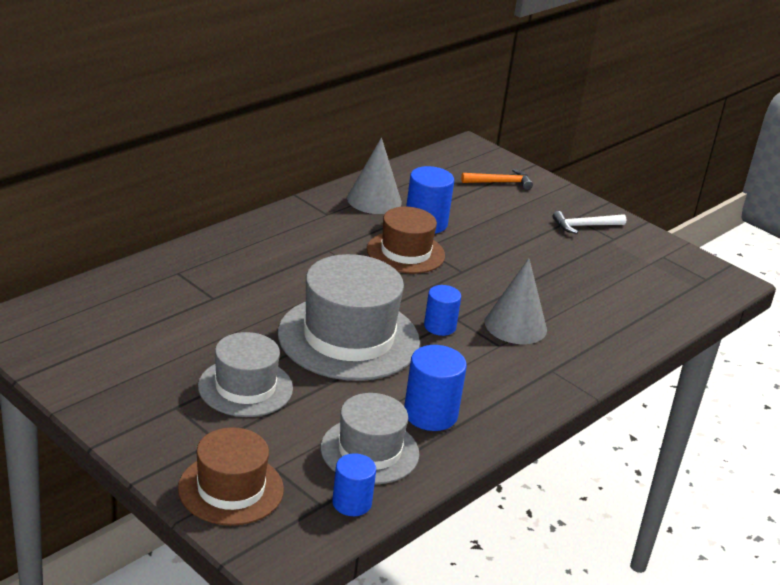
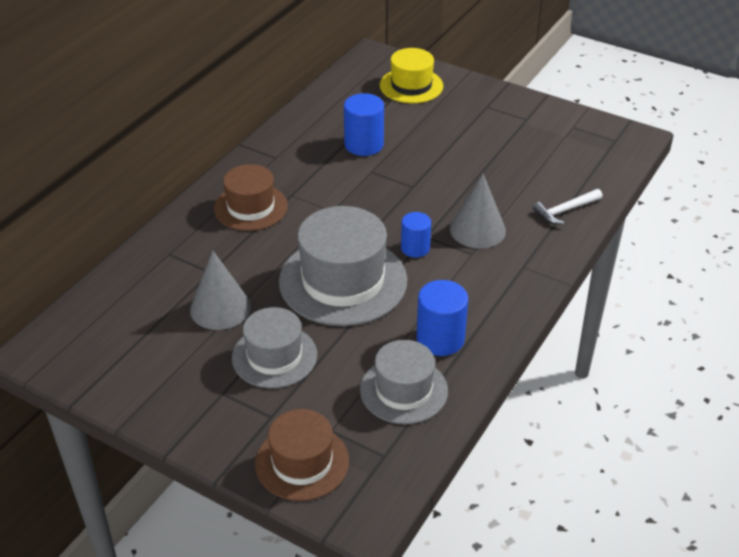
camera: 10 degrees left, 10 degrees up
blue cylinder [332,453,376,516] -> none
grey cone [347,138,402,214] -> grey cone moved to [190,251,251,330]
brown hat [367,207,445,274] -> brown hat moved to [214,164,288,231]
orange hammer [461,169,533,190] -> yellow hat [380,48,443,103]
white hammer [553,211,626,234] -> white hammer moved to [533,189,603,224]

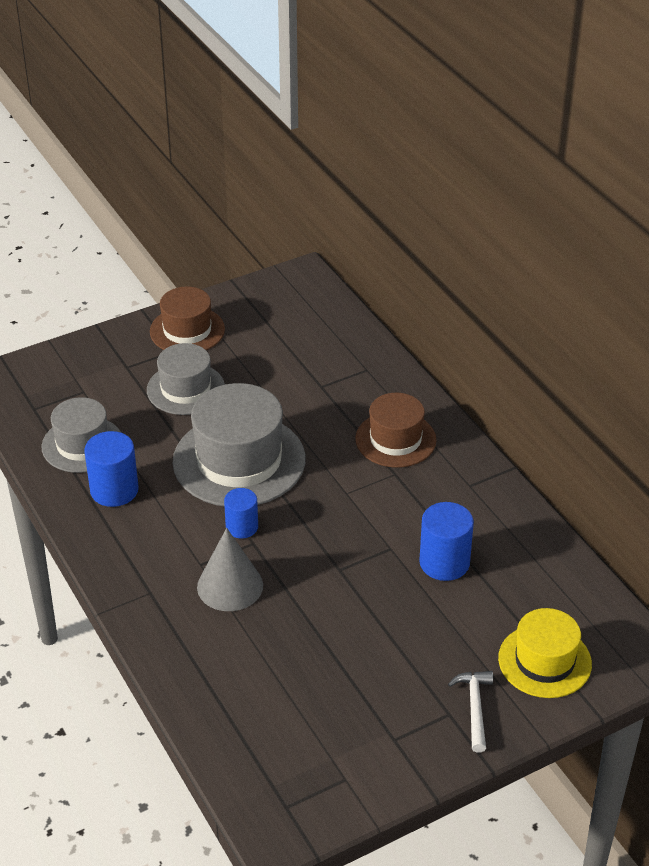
camera: 120 degrees right, 0 degrees up
grey cone [190,251,251,330] -> none
brown hat [255,409,349,501] -> brown hat moved to [150,287,225,350]
white hammer [533,189,603,224] -> white hammer moved to [448,671,493,753]

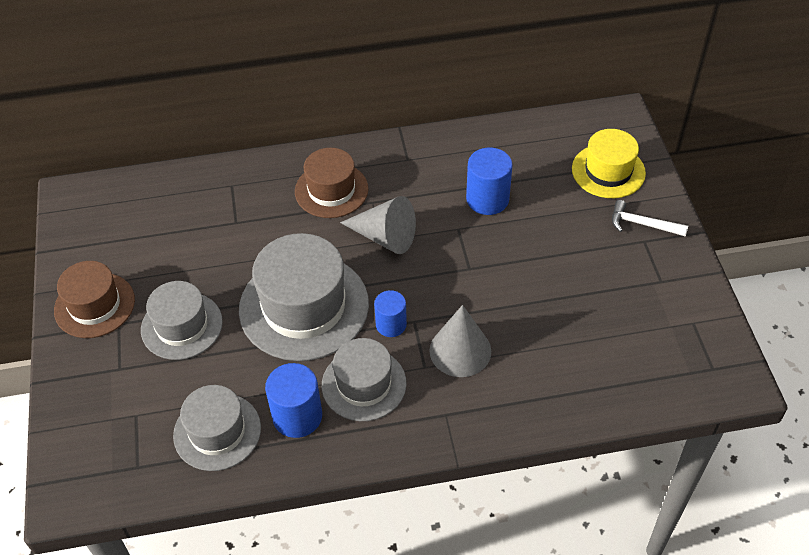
camera: 70 degrees left, 10 degrees up
none -> grey hat [322,338,406,421]
none -> grey cone [340,196,416,254]

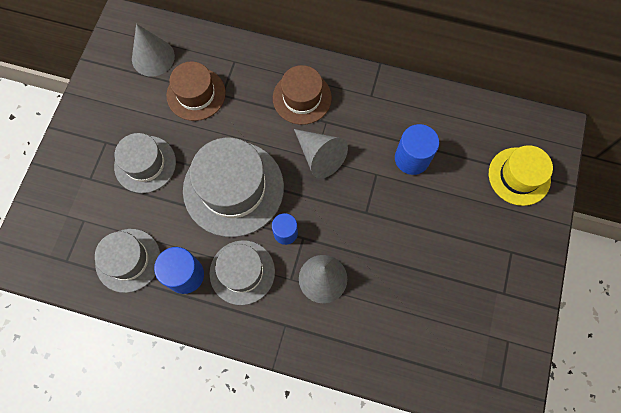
camera: 25 degrees right, 20 degrees up
brown hat [54,261,135,338] -> brown hat moved to [166,61,226,121]
white hammer [612,200,688,237] -> none
none -> grey cone [132,24,175,76]

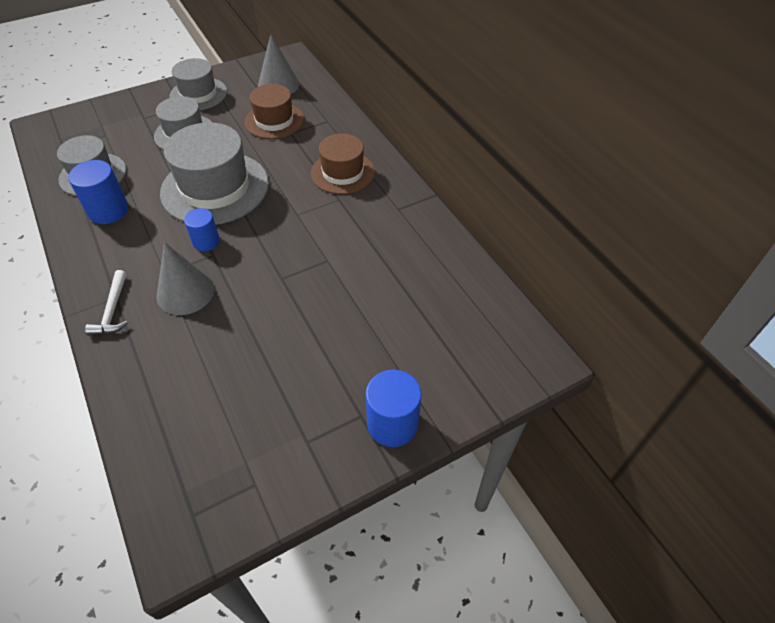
camera: 45 degrees right, 20 degrees down
grey hat [209,240,275,305] -> grey hat moved to [169,58,227,110]
grey cone [294,129,348,179] -> none
blue cylinder [395,124,439,175] -> blue cylinder moved to [366,369,422,447]
yellow hat [489,145,553,206] -> none
none -> white hammer [85,270,128,335]

